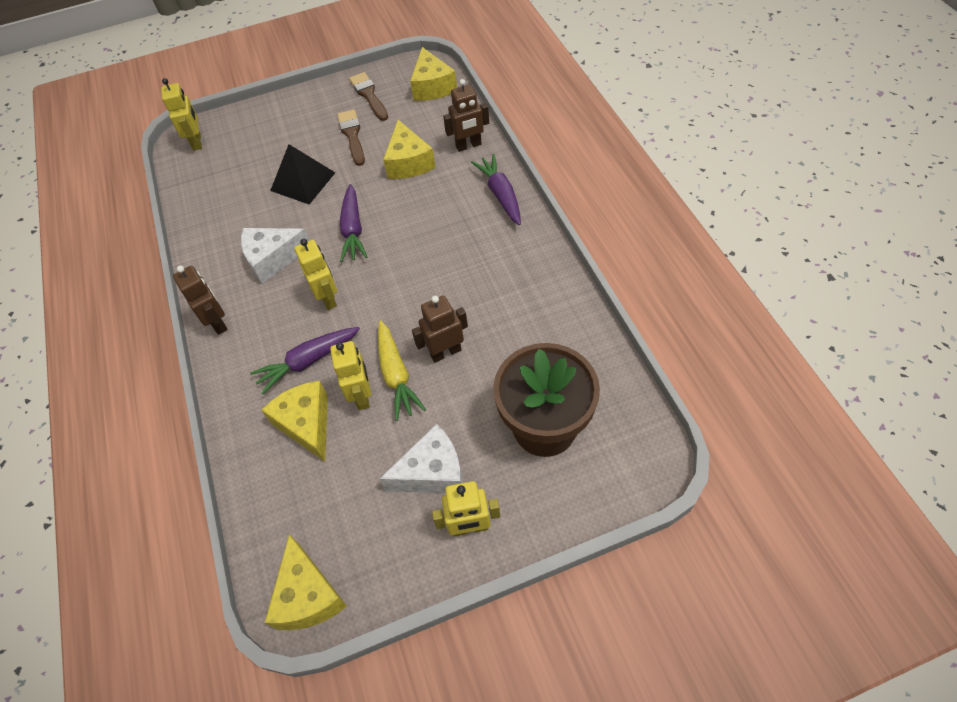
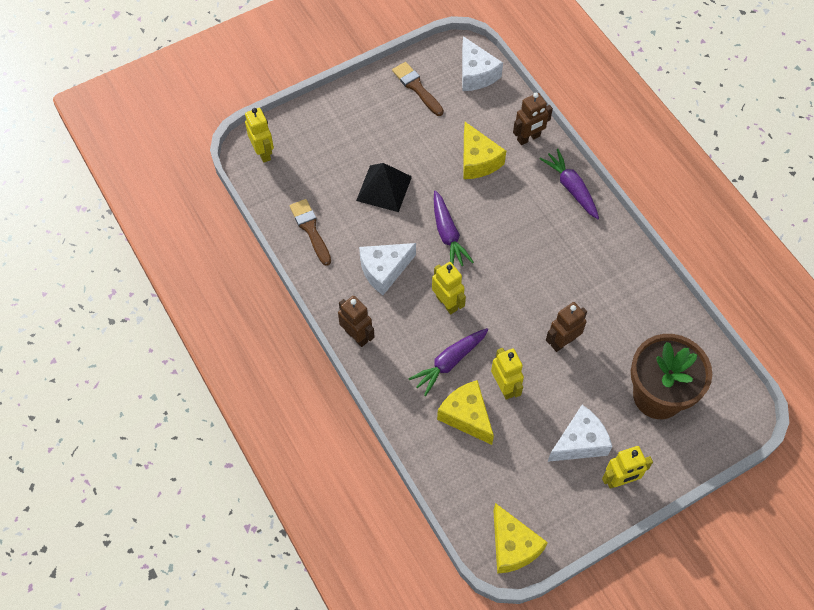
camera: 15 degrees left, 5 degrees up
brown brush [337,110,365,166] -> brown brush moved to [290,199,331,266]
yellow carrot [378,320,426,421] -> none
yellow cheese [410,47,457,101] -> white cheese [462,36,503,91]

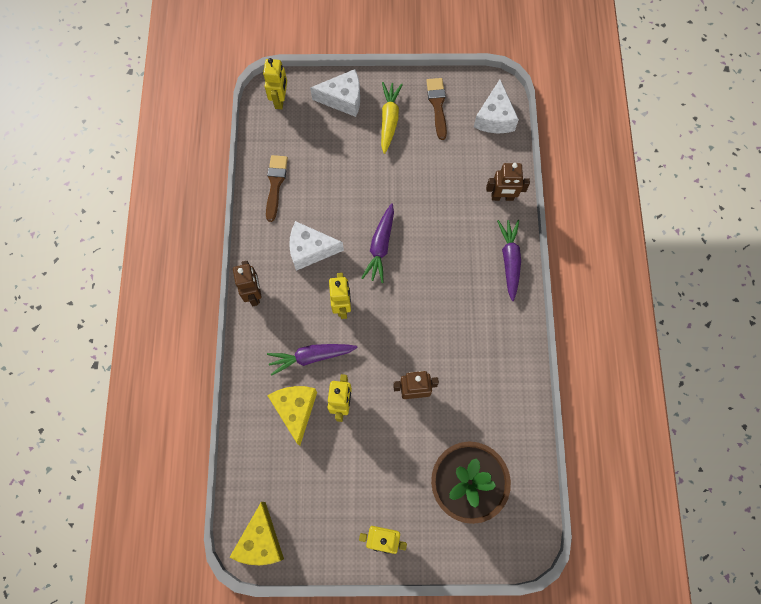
camera: 30 degrees right, 10 degrees up
black pyramid [356,163,412,212] -> none
yellow cheese [463,122,506,179] -> none
white cheese [548,405,612,462] -> white cheese moved to [310,69,360,117]
none -> yellow carrot [381,82,403,154]

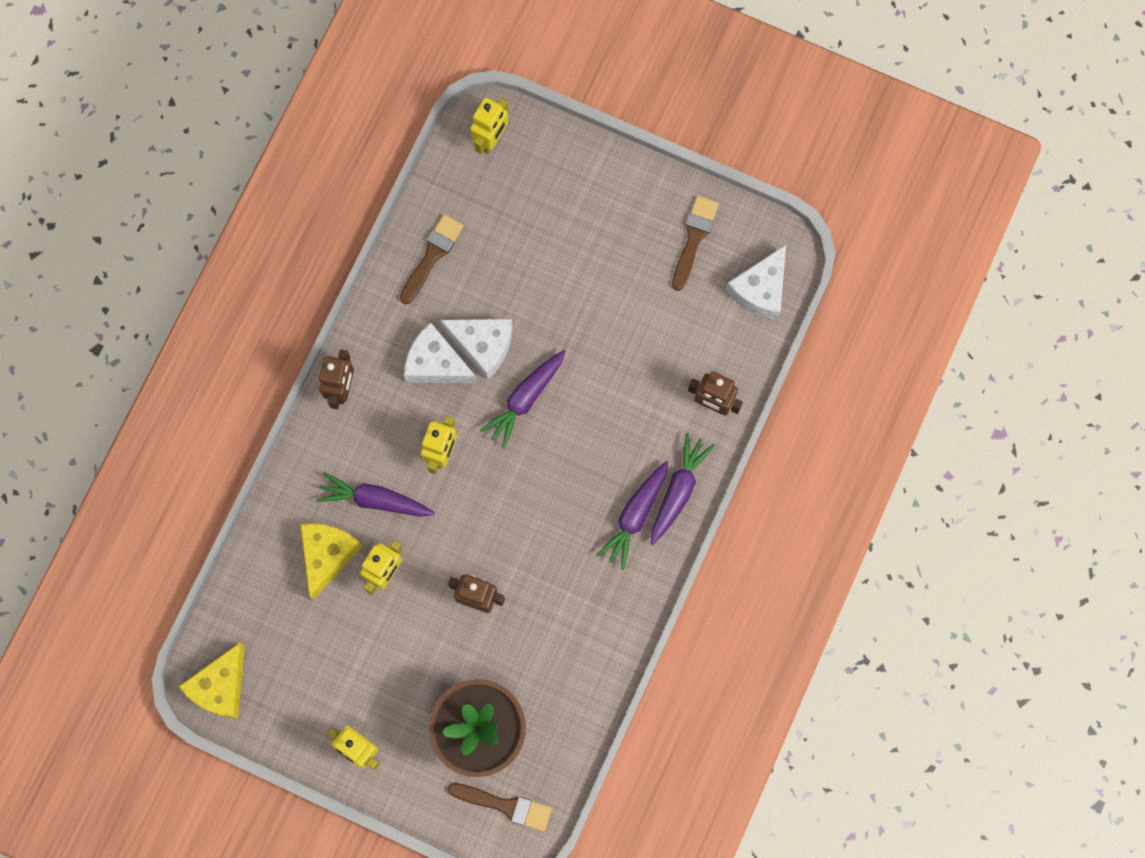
camera: 25 degrees right, 5 degrees up
white cheese [310,69,360,117] -> white cheese moved to [440,319,513,380]
yellow carrot [381,82,403,154] -> none
none -> brown brush [447,783,552,831]
none -> purple carrot [596,461,668,570]

